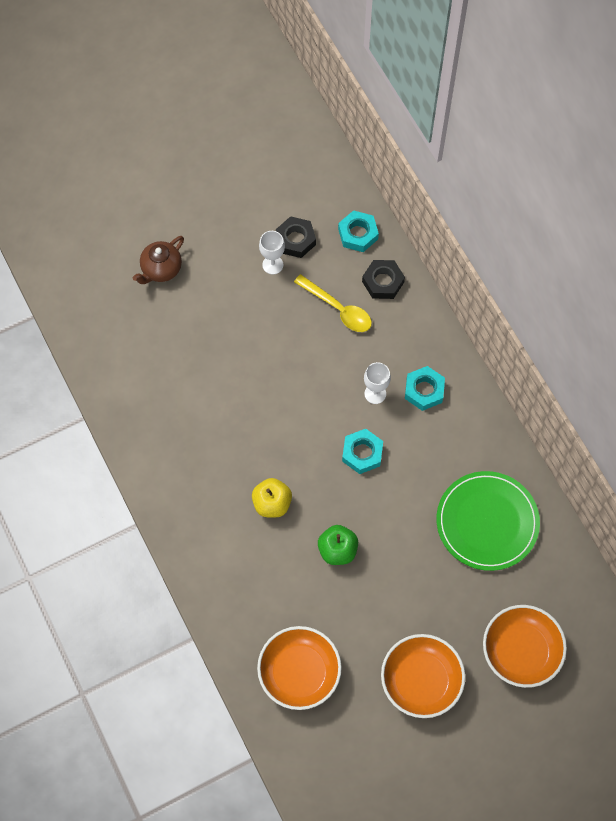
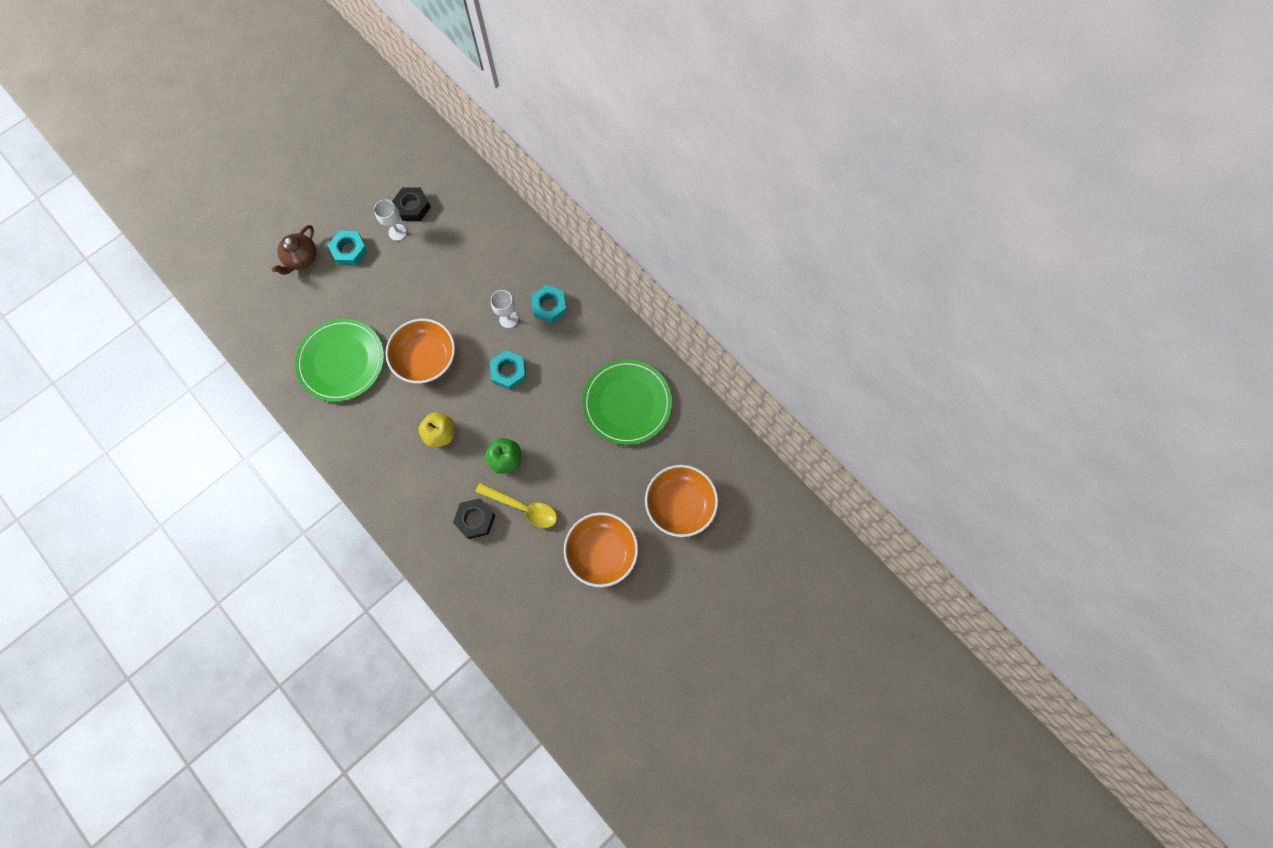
camera: 15 degrees left, 5 degrees up
orange bowl [257,626,342,710] -> orange bowl moved to [385,319,455,384]
yellow spoon [294,274,372,332] -> yellow spoon moved to [475,483,557,528]
turquoise nut [338,210,379,252] -> turquoise nut moved to [328,231,368,266]
black nut [362,260,405,299] -> black nut moved to [453,498,495,539]
none -> green plate [295,319,384,402]

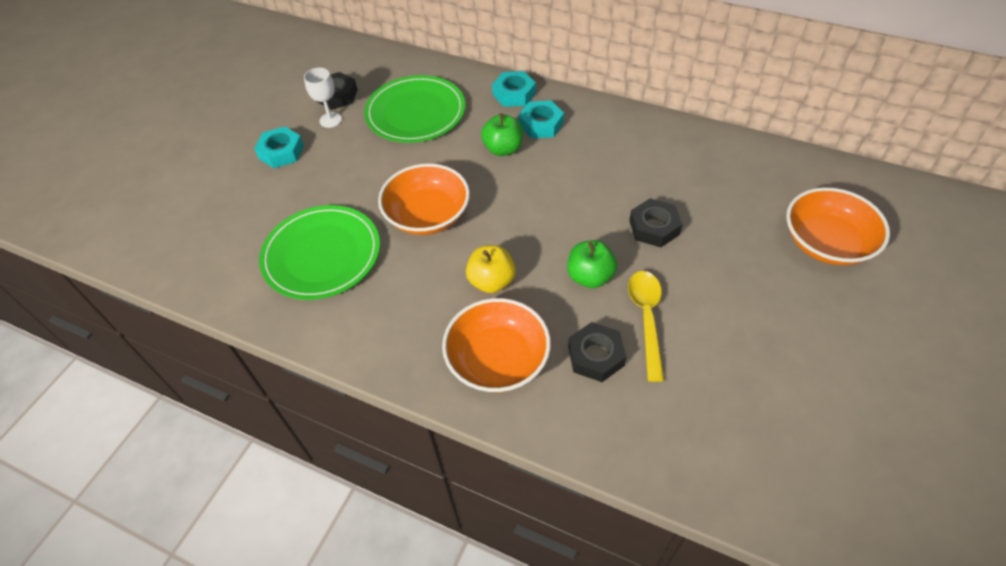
camera: 20 degrees left, 20 degrees down
brown teapot [272,225,317,275] -> none
yellow spoon [475,483,557,528] -> yellow spoon turned 90 degrees counterclockwise [628,271,664,382]
turquoise nut [490,350,526,390] -> turquoise nut moved to [492,71,536,107]
white goblet [491,290,518,328] -> green apple [481,113,523,156]
orange bowl [564,512,638,587] -> orange bowl moved to [442,298,551,392]
green plate [582,359,672,445] -> green plate moved to [364,75,465,143]
none -> black nut [629,198,683,247]

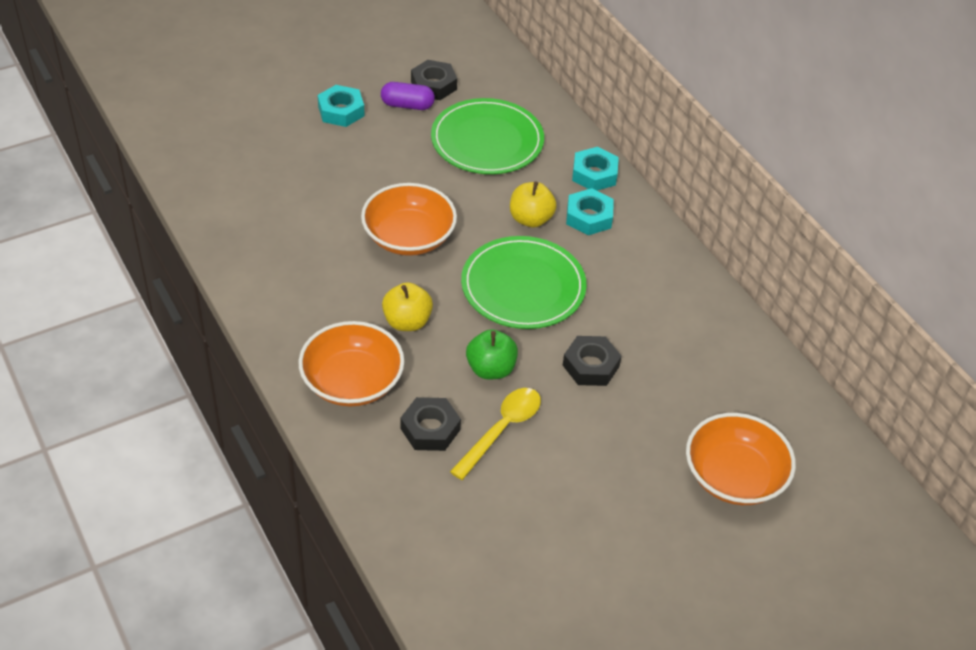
camera: 30 degrees right, 5 degrees down
green plate [259,205,380,300] -> green plate moved to [461,236,587,329]
white goblet [304,68,342,128] -> purple capsule [381,82,435,110]
green apple [481,113,523,156] -> yellow apple [510,181,557,228]

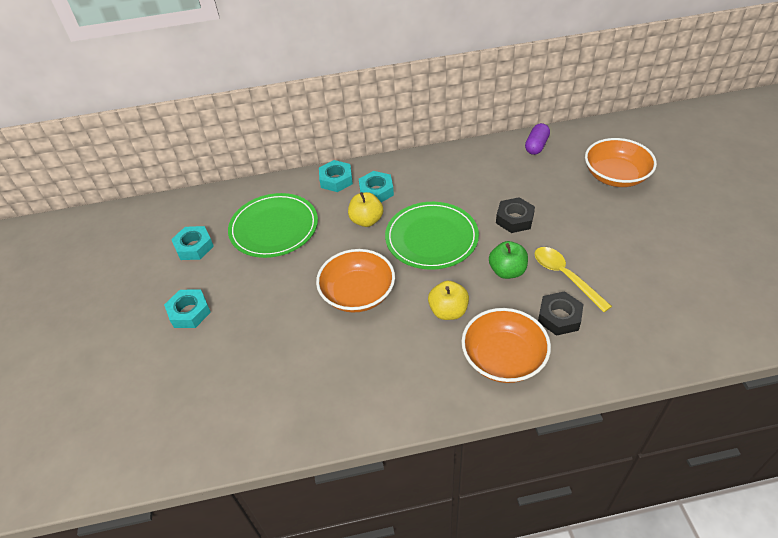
camera: 65 degrees left, 0 degrees up
purple capsule [381,82,435,110] -> purple capsule moved to [525,123,550,155]
black nut [411,60,457,100] -> turquoise nut [171,226,214,260]

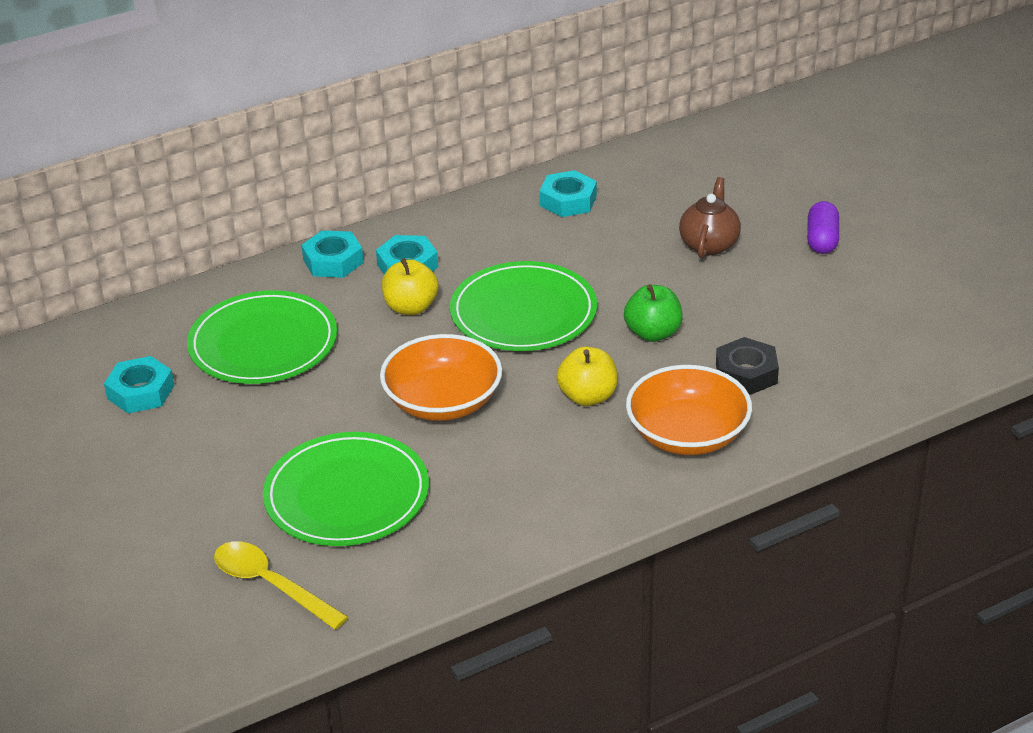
camera: 20 degrees left, 10 degrees down
turquoise nut [164,290,211,328] -> turquoise nut moved to [540,170,597,217]
black nut [496,197,535,233] -> none
purple capsule [525,123,550,155] -> purple capsule moved to [807,201,839,254]
yellow spoon [535,247,612,312] -> yellow spoon moved to [214,541,348,629]
orange bowl [585,138,657,187] -> none
none -> green plate [263,432,429,546]
none -> brown teapot [679,177,741,258]

